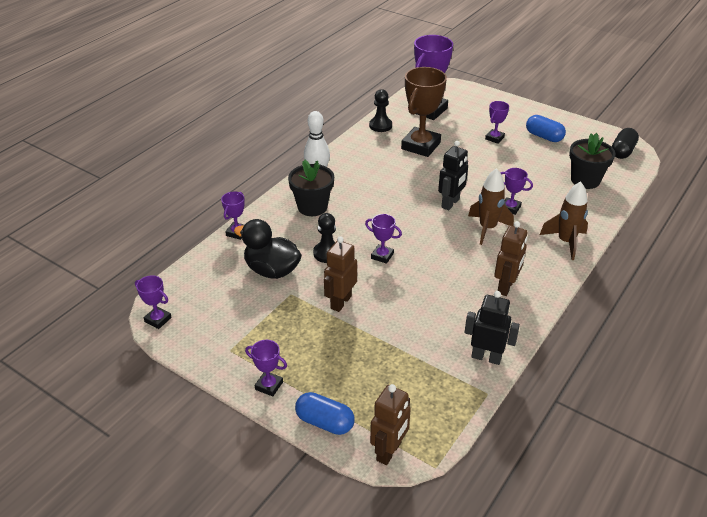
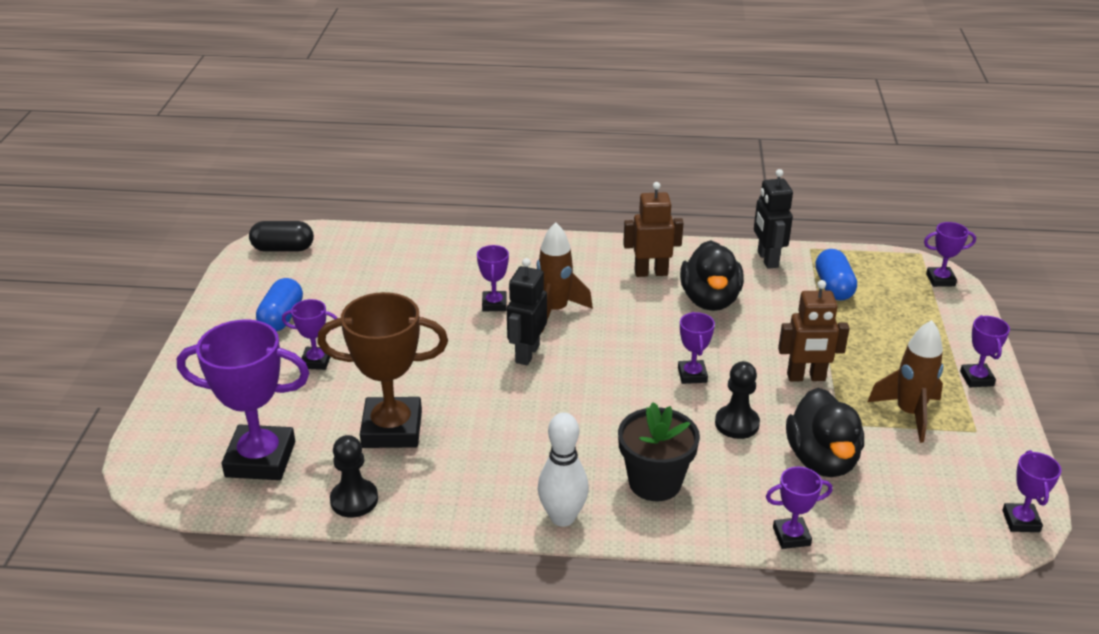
camera: 120 degrees left, 5 degrees down
blue capsule [295,392,355,435] -> blue capsule moved to [815,249,857,301]
brown robot [370,384,411,465] -> purple trophy [924,222,976,287]
black robot [438,141,468,210] -> black robot turned 75 degrees counterclockwise [507,258,547,365]
brown rocket [540,181,588,260] -> brown rocket moved to [867,320,944,443]
black flower pot [569,133,615,189] -> none
none -> black duck [680,240,744,311]

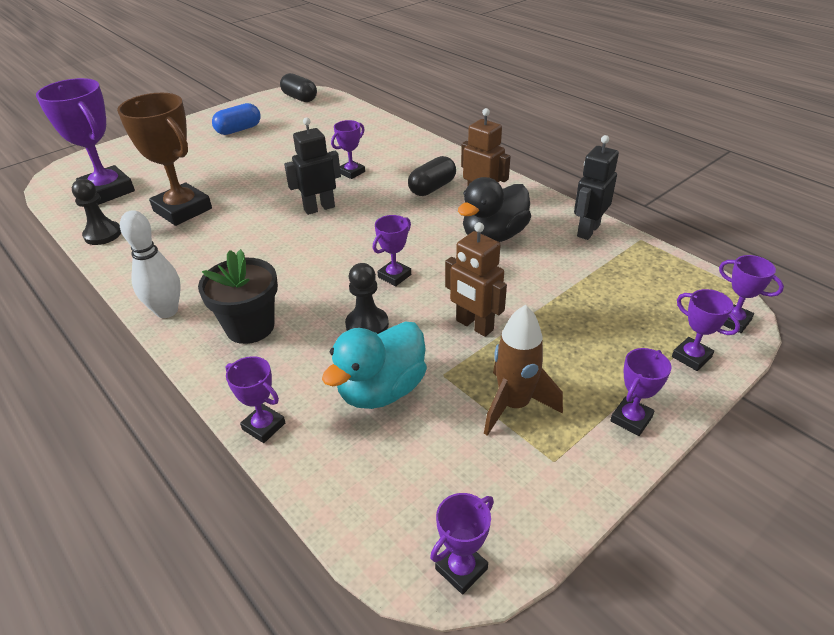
camera: 45 degrees right, 5 degrees up
purple trophy [282,299,337,370] -> purple trophy moved to [672,289,740,371]
brown rocket [537,222,593,333] -> none
black duck [786,388,864,477] -> turquoise duck [322,321,427,409]
blue capsule [815,249,857,301] -> none
none -> black capsule [408,156,456,196]

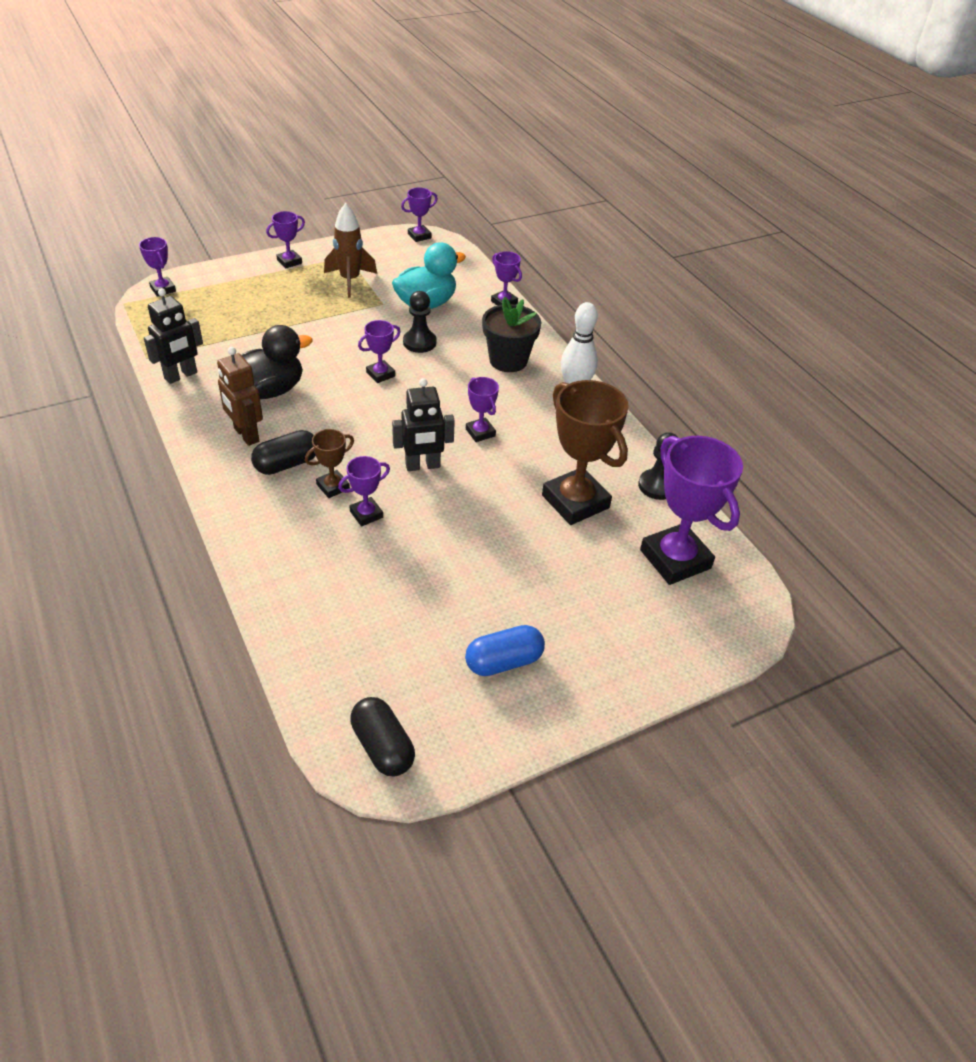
camera: 170 degrees left, 5 degrees up
brown robot [445,222,507,337] -> none
purple trophy [672,289,740,371] -> purple trophy moved to [466,377,499,442]
none -> brown trophy [305,429,354,498]

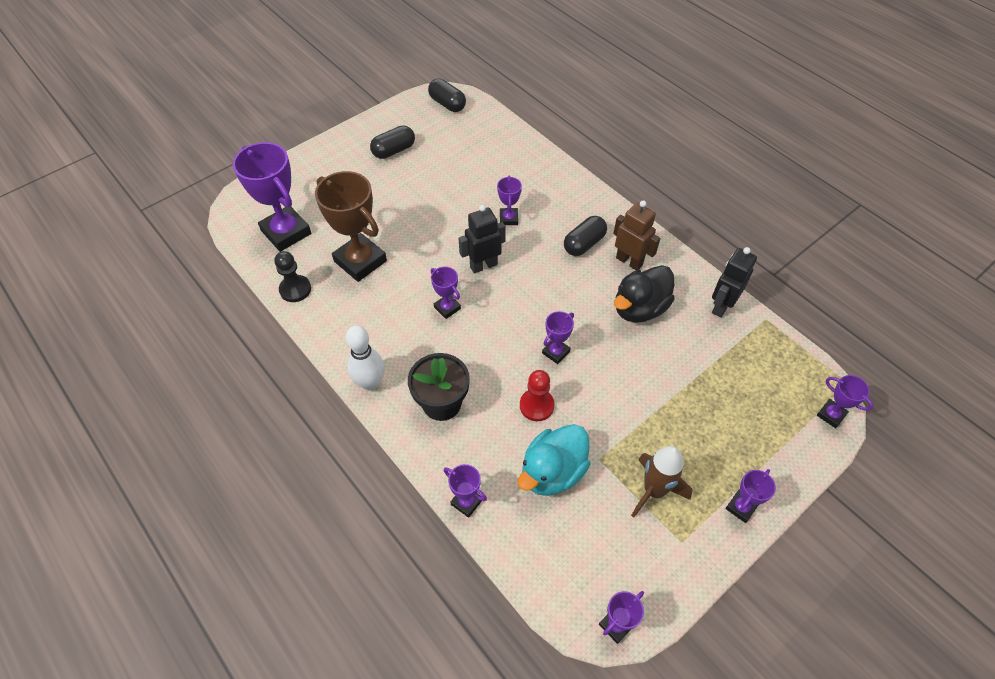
camera: 170 degrees right, 10 degrees up
brown trophy [305,429,354,498] -> none
purple trophy [338,456,390,526] -> purple trophy turned 45 degrees counterclockwise [497,176,522,225]
black pawn [403,291,437,353] -> red pawn [520,370,555,421]
blue capsule [465,625,545,676] -> black capsule [370,125,415,159]

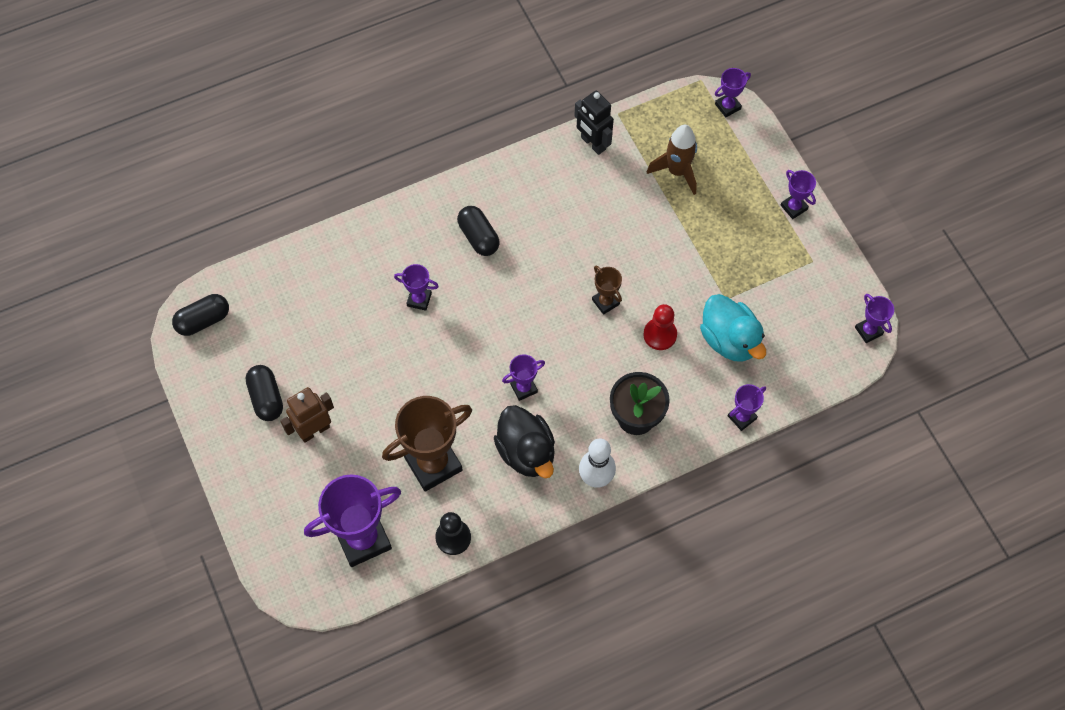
camera: 75 degrees left, 10 degrees up
black robot [458,205,506,274] -> none
purple trophy [542,311,574,364] -> brown trophy [592,265,622,315]
brown robot [613,200,660,270] -> brown robot moved to [280,387,334,443]
black duck [614,265,675,323] -> black duck moved to [494,405,555,478]
brown rocket [631,446,692,518] -> brown rocket moved to [647,125,697,195]

